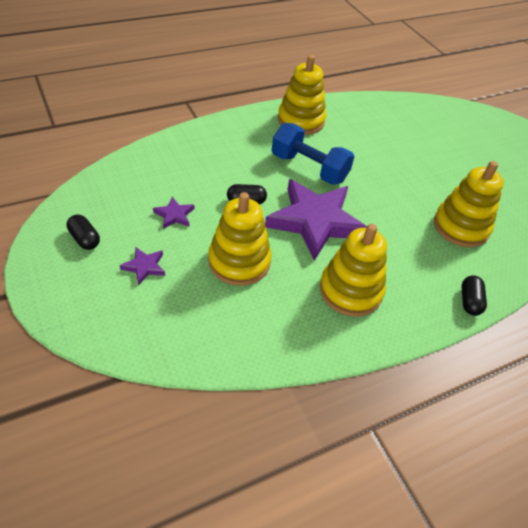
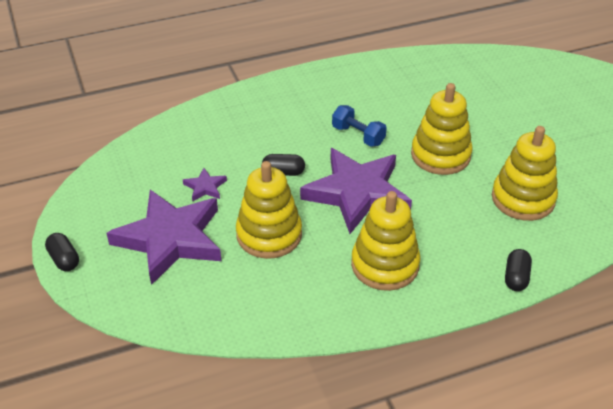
camera: 10 degrees right, 5 degrees down
black capsule [67,214,100,250] -> black capsule moved to [45,233,79,271]
purple star [120,247,165,285] -> purple star [107,190,221,285], size x2.47
blue dumbbell [272,123,354,185] -> blue dumbbell [332,105,387,147], size x0.62
yellow stacking toy [278,55,326,135] -> yellow stacking toy moved to [411,83,473,175]

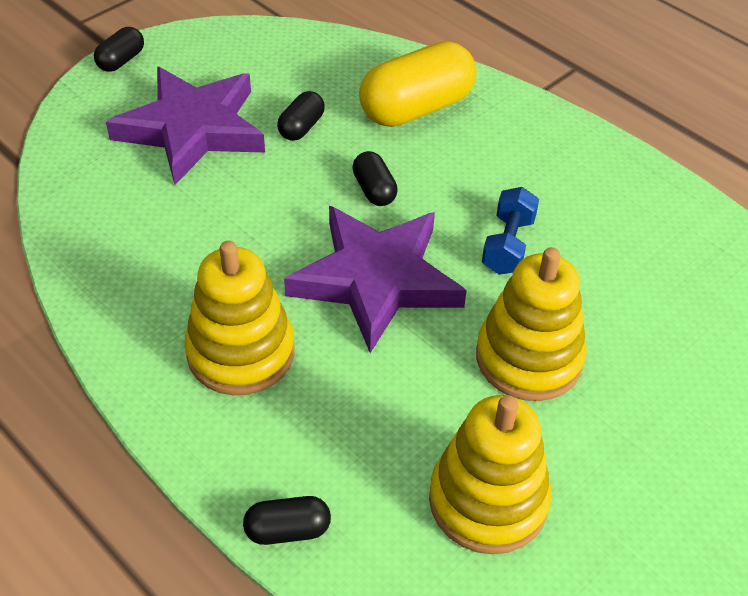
camera: 65 degrees right, 5 degrees up
purple star [183,168,227,202] -> black capsule [277,91,325,141]
yellow stacking toy [236,161,302,259] -> none
none -> yellow capsule [359,41,476,127]

